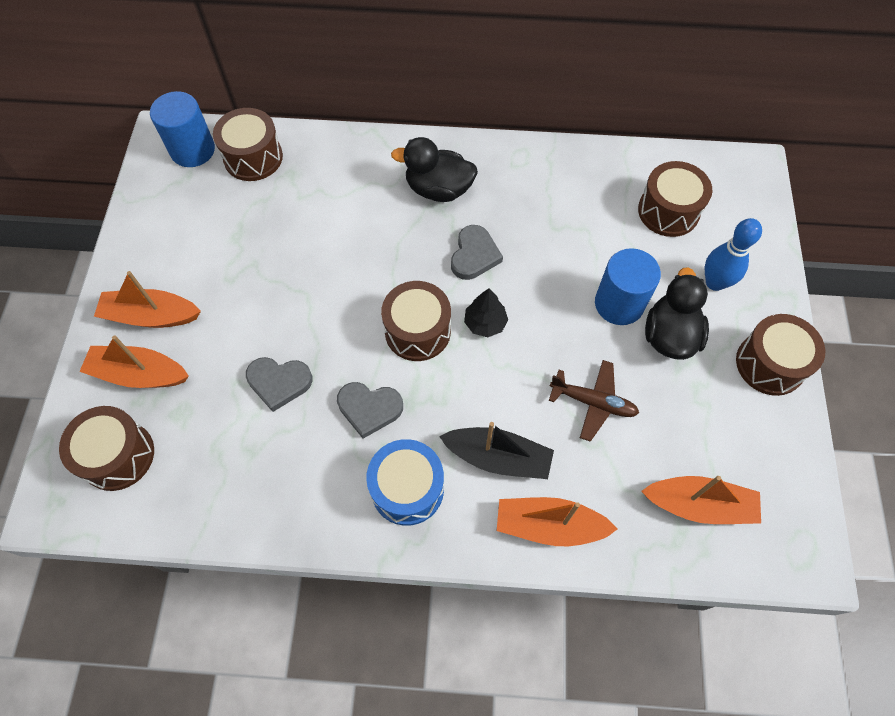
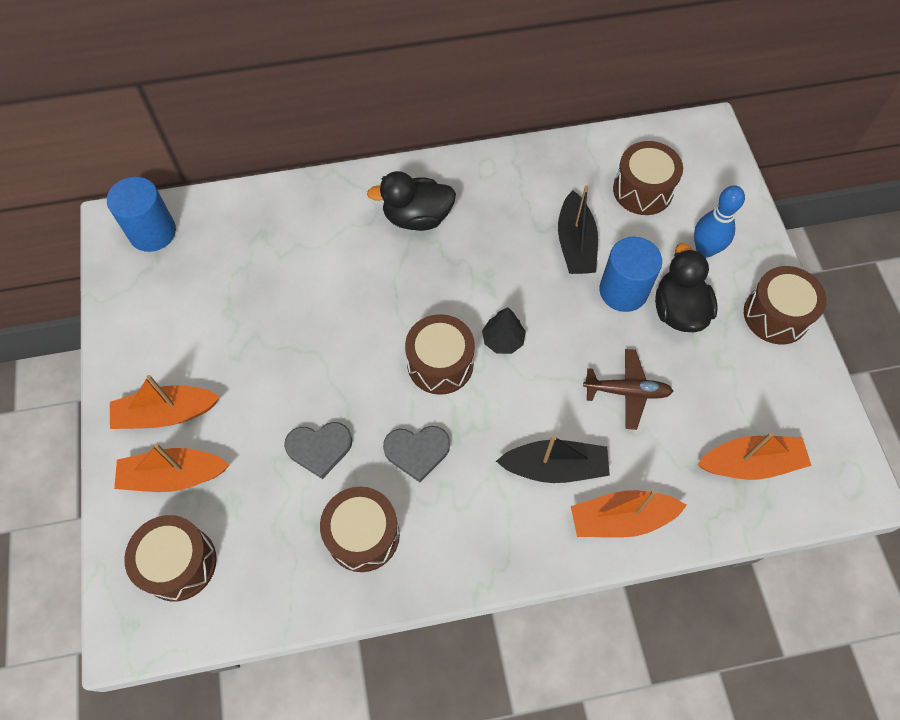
camera: 15 degrees left, 0 degrees up
brown drum [213,108,283,181] -> brown drum moved to [320,487,400,572]
blue drum [366,439,444,526] -> none
grey heart [451,225,503,280] -> none
none -> black boat [558,185,598,274]

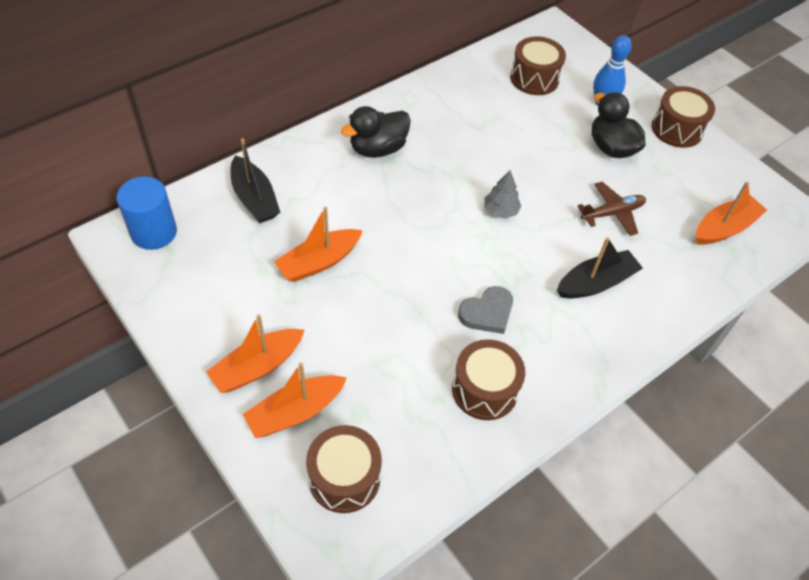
camera: 30 degrees left, 10 degrees down
grey heart [284,422,352,479] -> none
brown drum [405,314,475,395] -> none
black tree [482,307,526,354] -> grey tree [484,170,521,219]
black boat [558,185,598,274] -> black boat moved to [231,138,280,223]
orange boat [571,490,687,538] -> orange boat moved to [274,206,363,282]
blue cylinder [599,237,662,312] -> none

